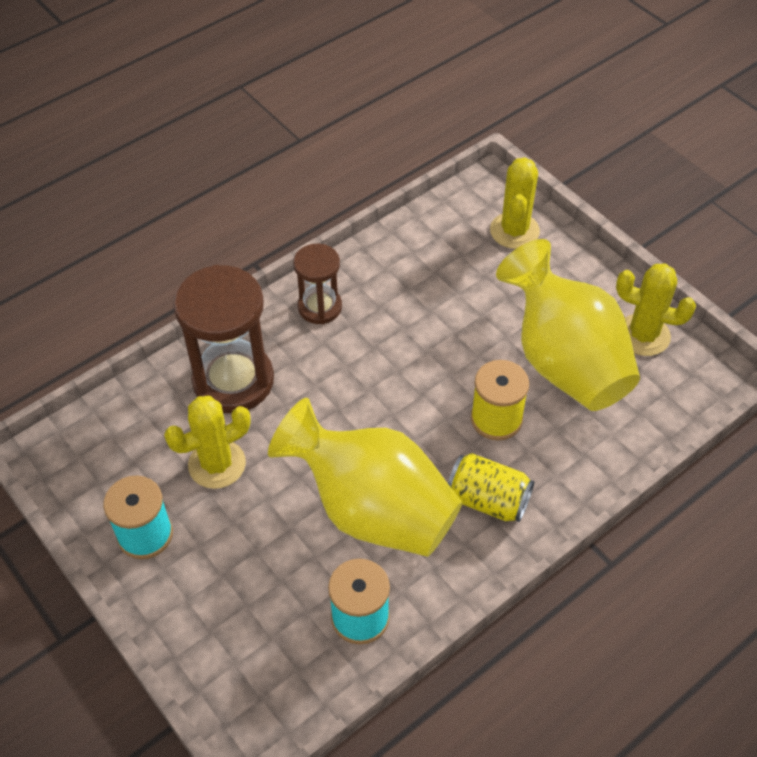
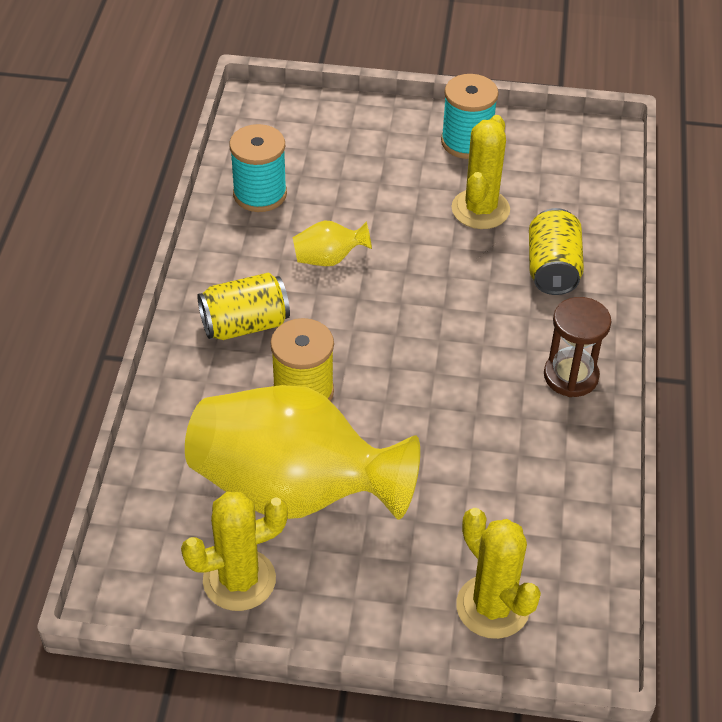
camera: 135 degrees right, 5 degrees down
brown hourglass [173,265,274,413] -> yellow can [529,208,584,295]
yellow vase [268,398,463,557] -> yellow vase [293,220,372,266], size x0.40

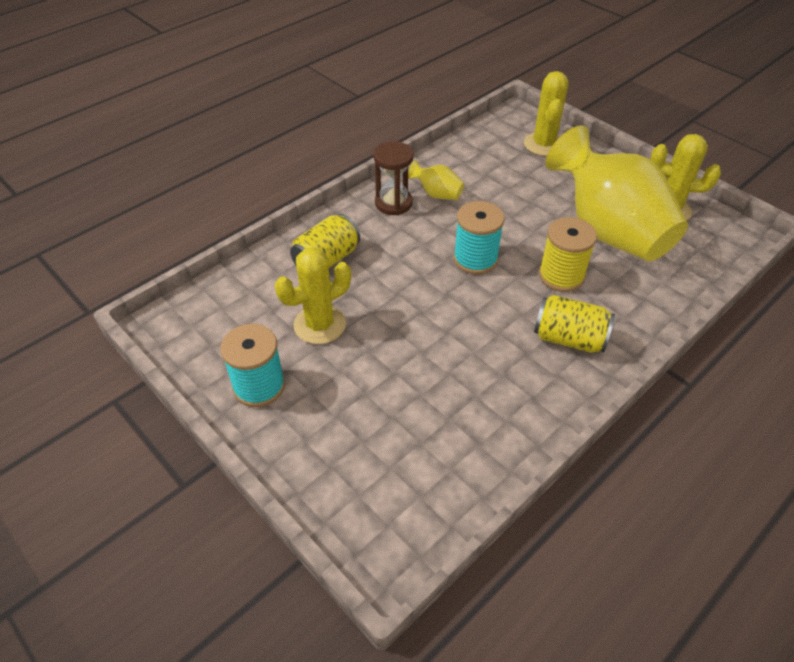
camera: 140 degrees left, 0 degrees up
turquoise spool [229,124,287,212] -> turquoise spool moved to [454,201,505,275]
yellow vase [293,220,372,266] -> yellow vase moved to [408,160,464,200]

